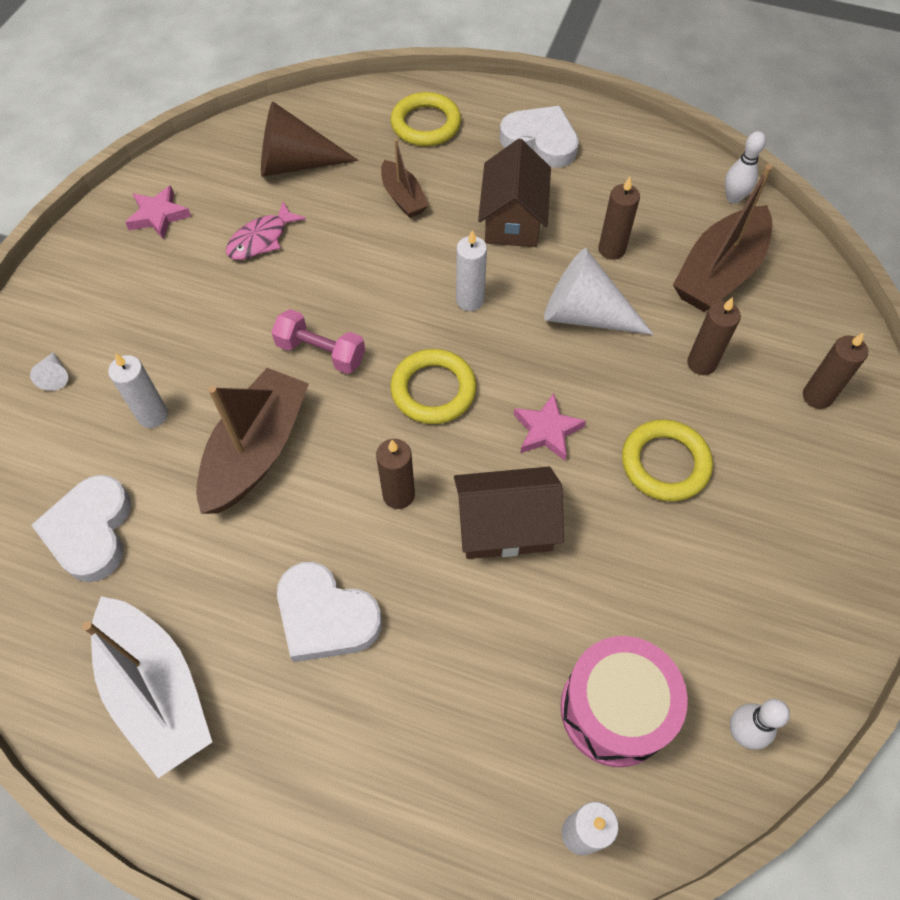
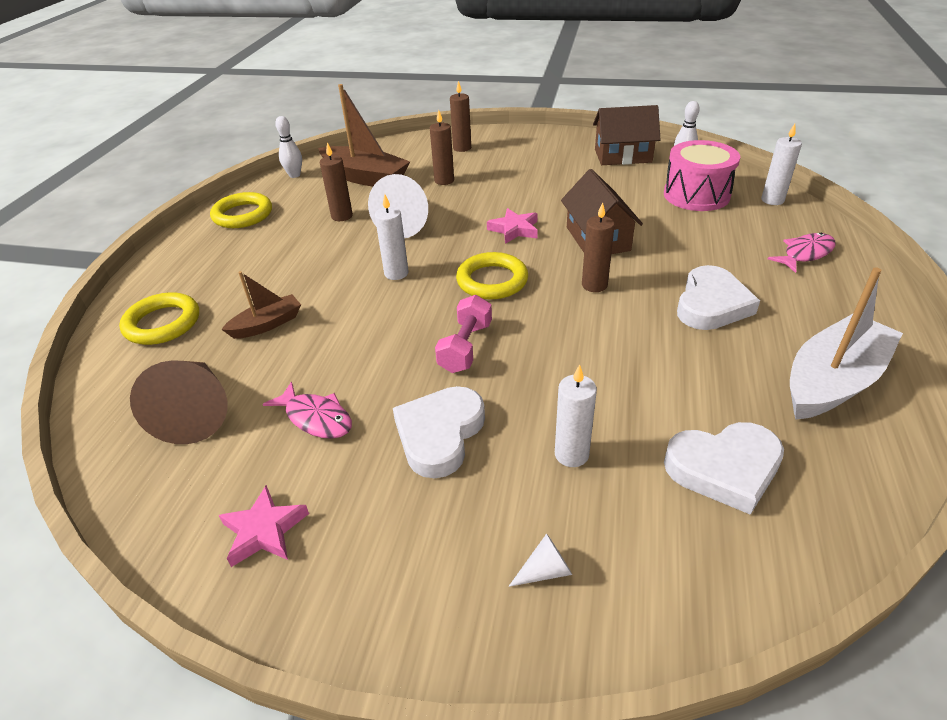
camera: 95 degrees left, 20 degrees down
brown boat [196,368,309,514] -> none
brown house [478,139,551,247] -> brown house moved to [593,105,661,165]
white heart [500,106,579,168] -> white heart moved to [393,386,485,478]
yellow ring [622,419,713,502] -> yellow ring moved to [210,192,272,228]
none -> pink fish [768,233,836,273]

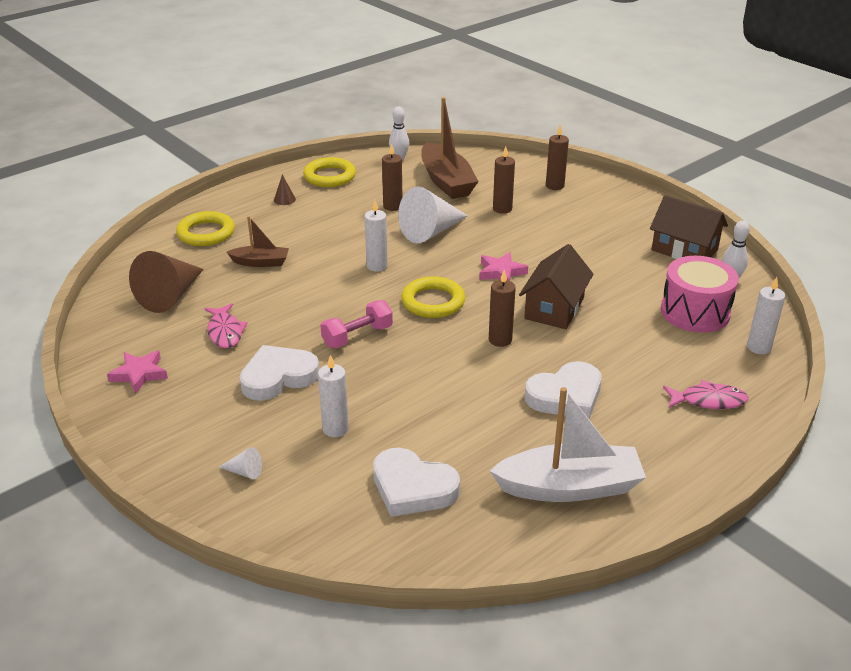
camera: 35 degrees right, 5 degrees down
none -> brown cone [274,174,296,205]

